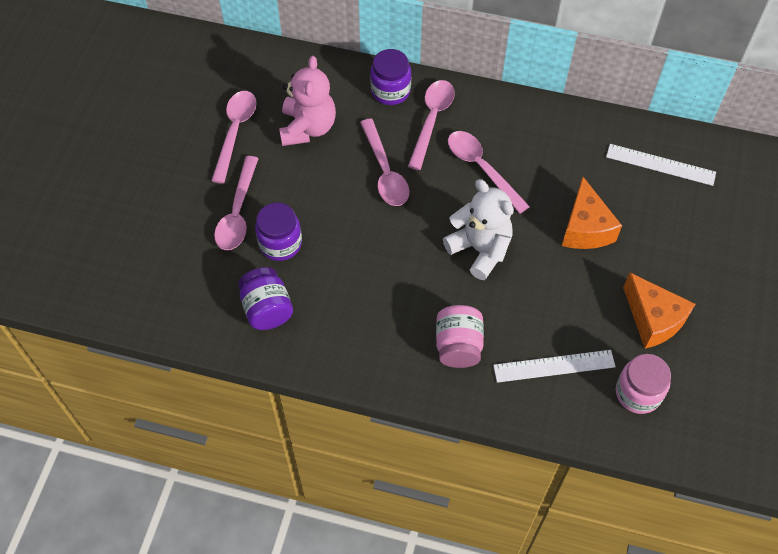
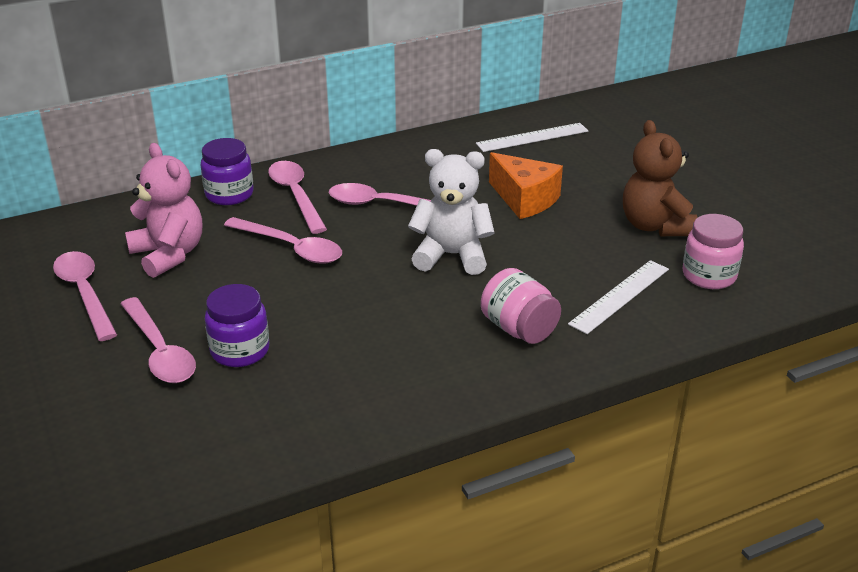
camera: 40 degrees left, 25 degrees down
purple jar [238,267,293,330] -> none
orange cheese [623,272,695,349] -> brown teddy bear [623,120,698,236]

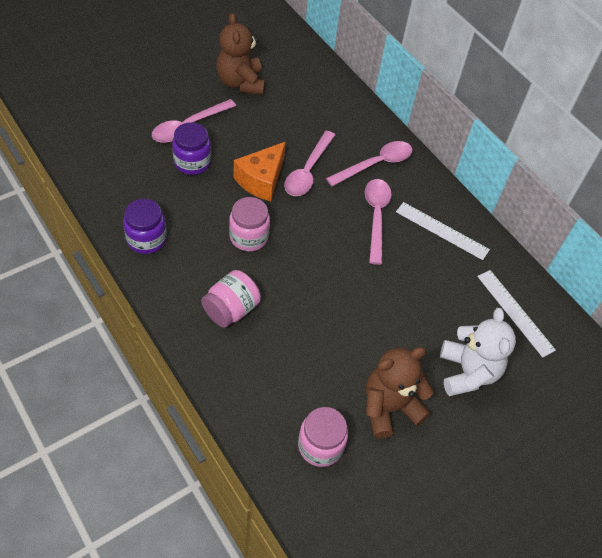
camera: 75 degrees right, 20 degrees up
pink spoon [53,251,117,341] -> brown teddy bear [217,13,265,95]
pink teddy bear [125,143,202,278] -> none
purple jar [201,138,253,205] -> purple jar moved to [123,199,167,254]
white teddy bear [408,149,495,275] -> white teddy bear moved to [440,308,516,396]
orange cheese [489,152,563,219] -> orange cheese moved to [234,142,286,201]
white ruler [568,260,669,334] -> white ruler moved to [396,202,490,260]
none -> pink jar [229,197,270,251]

